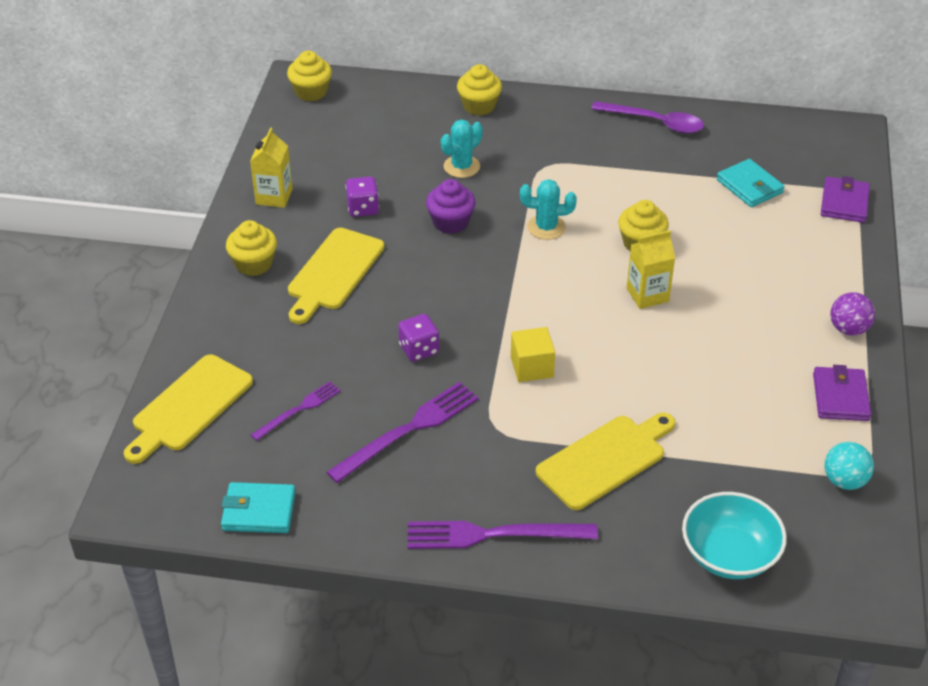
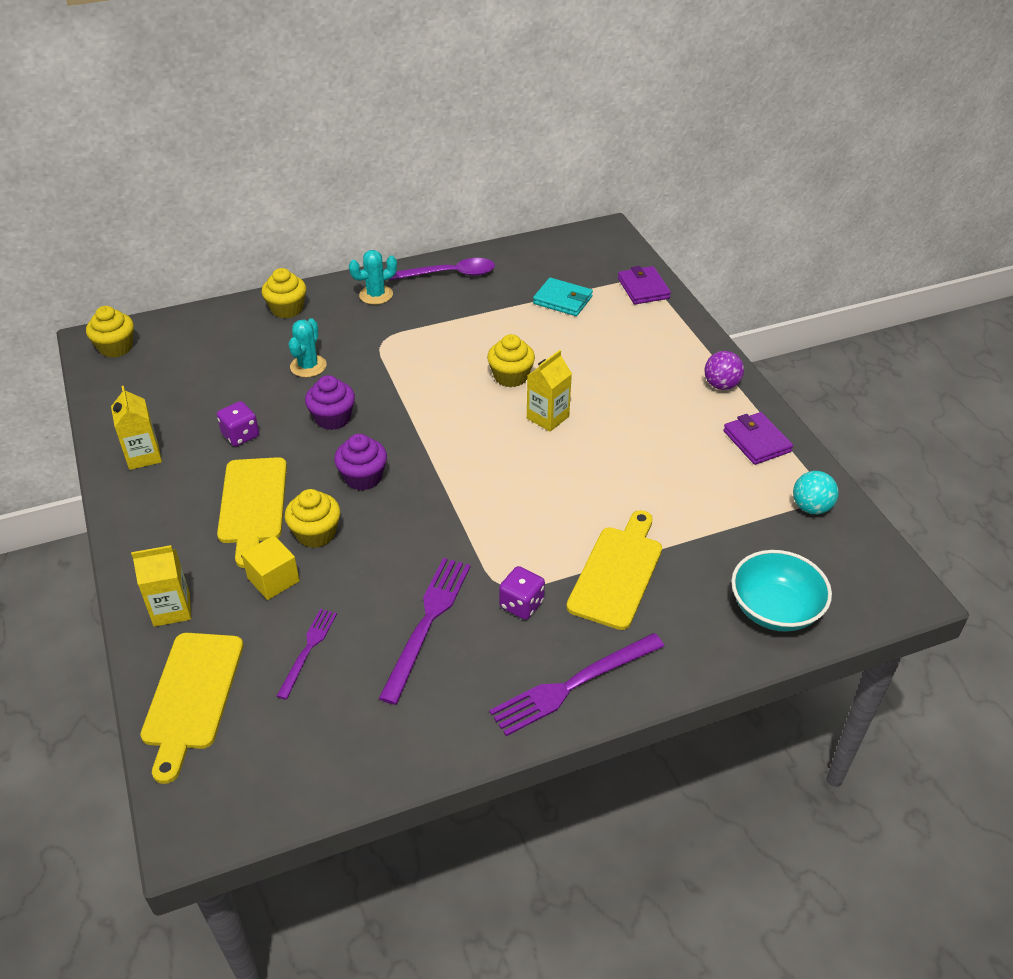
camera: 30 degrees left, 0 degrees up
turquoise wallet [221,482,296,533] -> none
yellow cupcake [226,220,277,276] -> yellow cupcake moved to [285,489,340,548]
purple dice [398,314,439,362] -> purple dice moved to [499,566,545,620]
yellow cube [511,327,555,382] -> yellow cube moved to [241,535,300,600]
turquoise cactus [520,179,577,240] -> turquoise cactus moved to [349,250,397,305]
none -> yellow carton [131,545,191,627]
none -> purple cupcake [334,434,387,491]

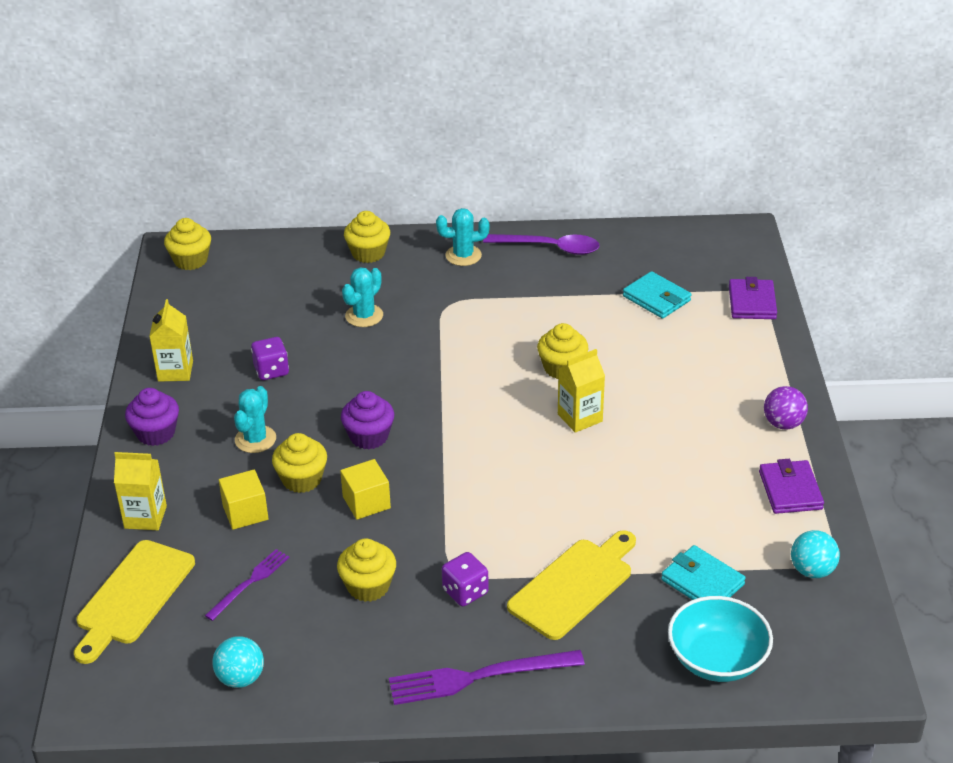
camera: 20 degrees right, 5 degrees down
yellow cutting board [217,457,287,568] -> turquoise cactus [234,386,276,453]
purple cupcake [305,375,355,430] -> purple cupcake moved to [125,388,179,446]
purple fork [378,558,471,705] -> yellow cupcake [337,538,396,602]
none -> turquoise ball [213,636,264,688]
none -> yellow cube [340,459,391,520]
none -> turquoise wallet [661,545,746,600]

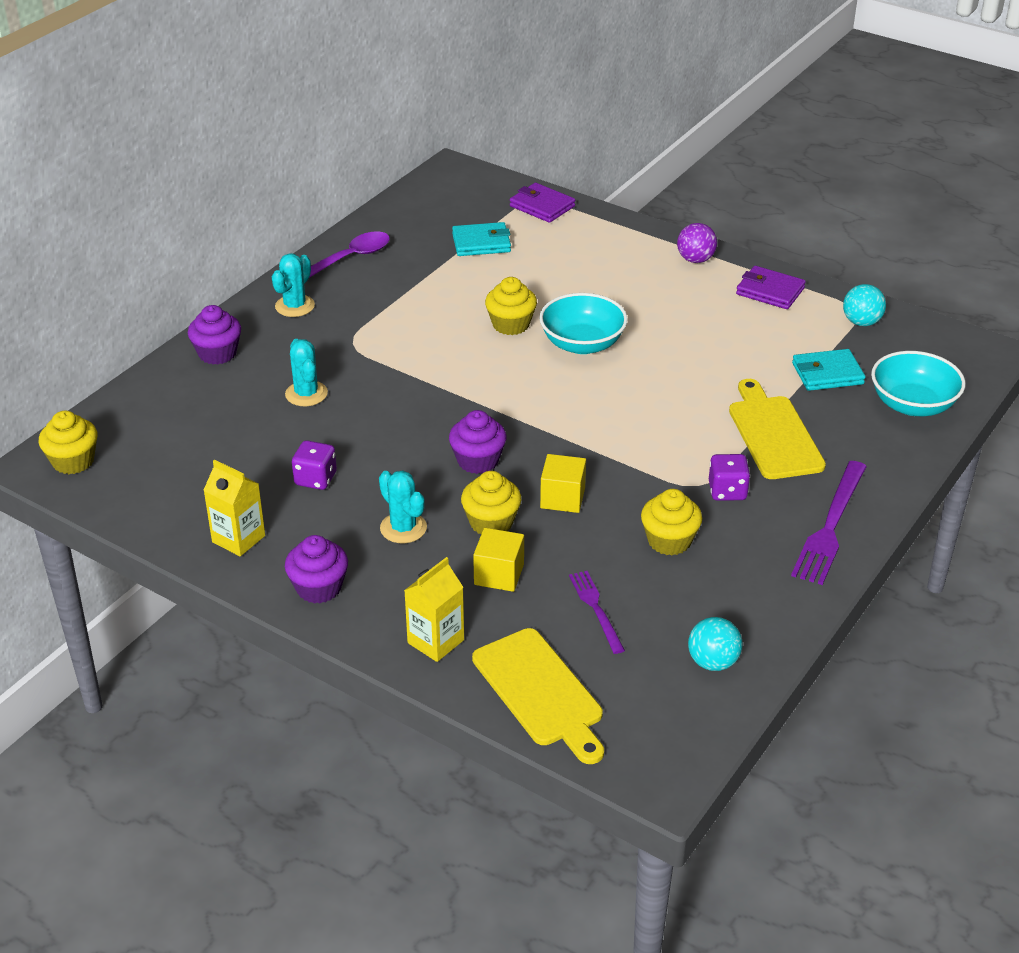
camera: 55 degrees left, 0 degrees up
yellow cupcake [344,211,390,263] -> purple cupcake [188,305,241,365]
yellow carton [558,349,605,433] -> turquoise bowl [539,293,628,354]

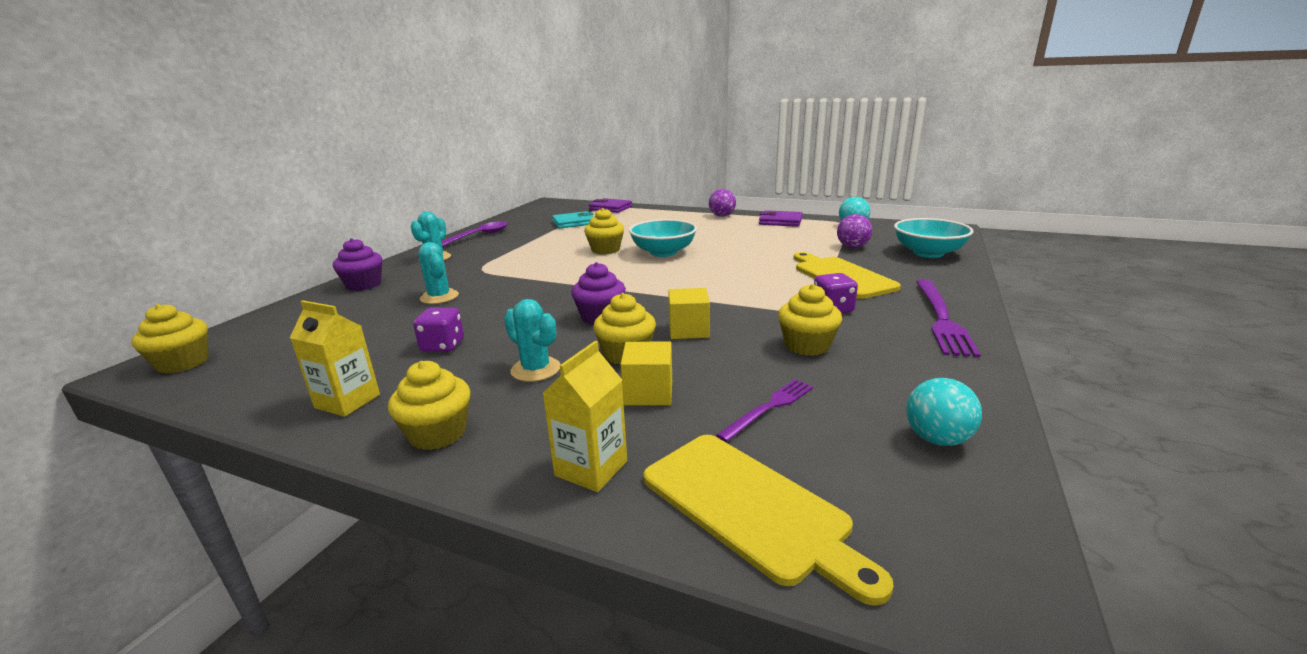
camera: 10 degrees left, 15 degrees down
purple cupcake [285,535,348,604] -> yellow cupcake [388,361,471,450]
purple fork [569,571,625,654] -> purple fork turned 75 degrees clockwise [716,379,813,442]
turquoise wallet [792,349,866,391] -> purple ball [837,214,872,248]

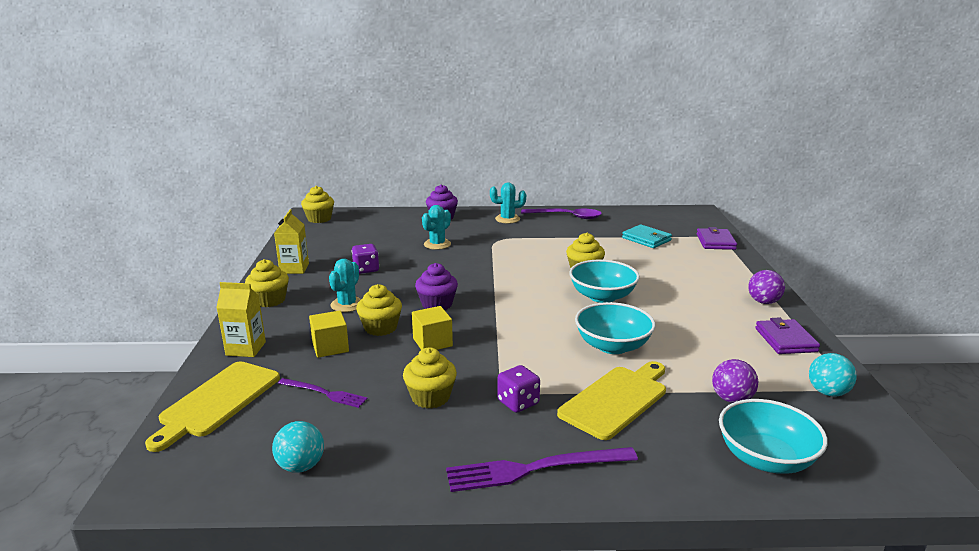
camera: 65 degrees right, 0 degrees up
none -> turquoise bowl [575,302,655,354]

